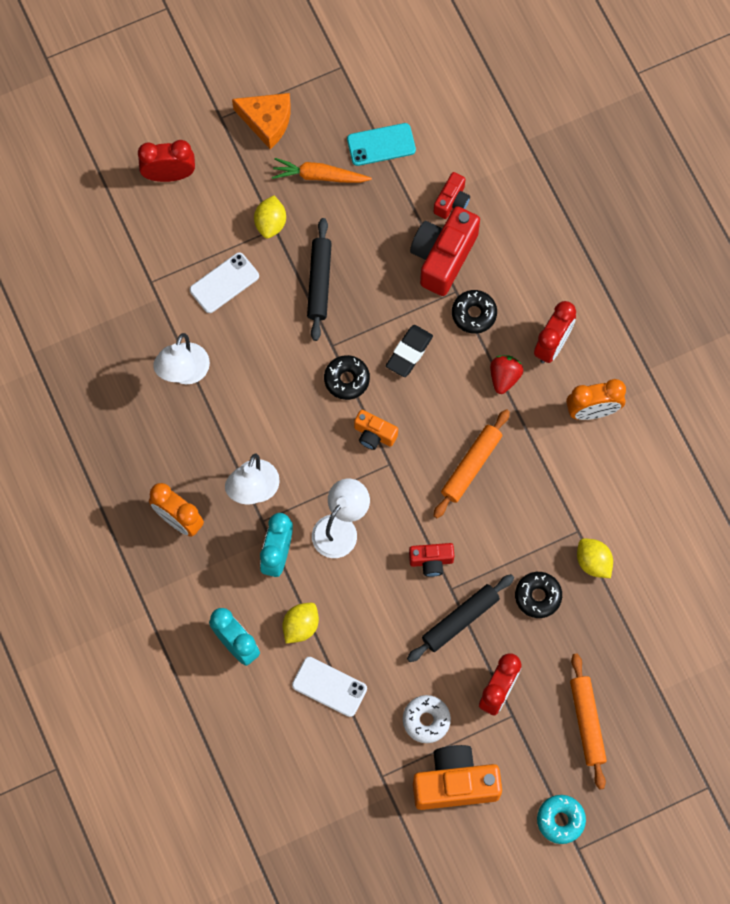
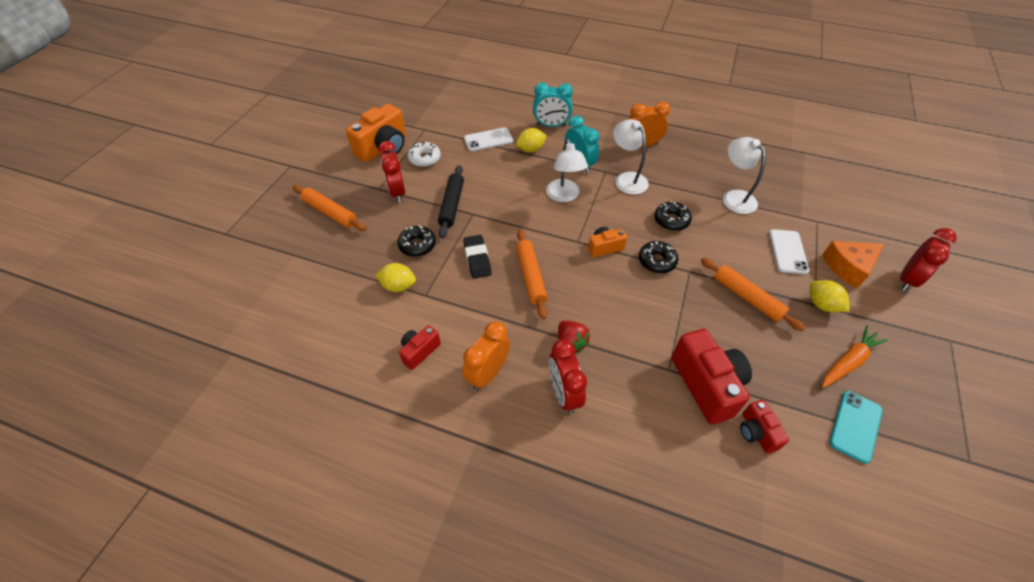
camera: 135 degrees right, 20 degrees down
orange cheese [232,93,290,149] -> orange cheese moved to [822,241,884,289]
yellow lemon [283,603,319,643] -> yellow lemon turned 75 degrees clockwise [516,128,547,152]
black rolling pin [307,218,332,341] -> orange rolling pin [701,258,805,331]
black eraser [386,325,433,377] -> black eraser moved to [463,235,492,279]
red camera [409,543,454,577] -> red camera moved to [399,325,441,370]
black donut [452,290,497,334] -> black donut moved to [654,201,692,231]
turquoise donut [537,795,586,844] -> none

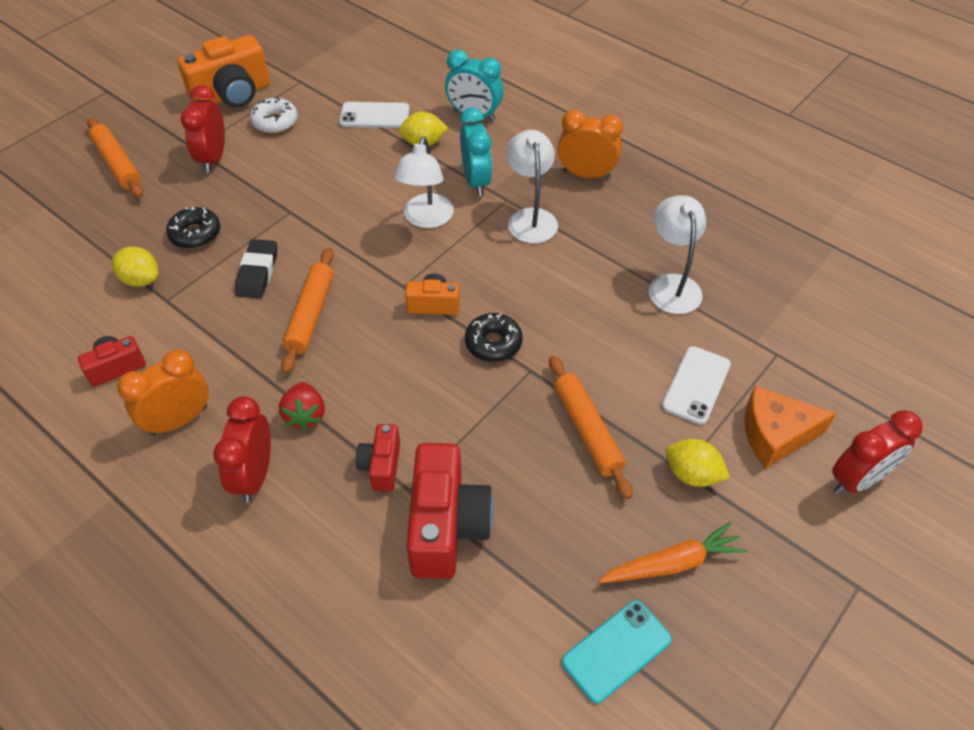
camera: 20 degrees right, 0 degrees up
black rolling pin [438,165,464,238] -> none
black donut [654,201,692,231] -> none
red camera [740,400,789,454] -> red camera moved to [356,424,400,492]
yellow lemon [810,280,849,313] -> yellow lemon turned 45 degrees counterclockwise [666,439,730,487]

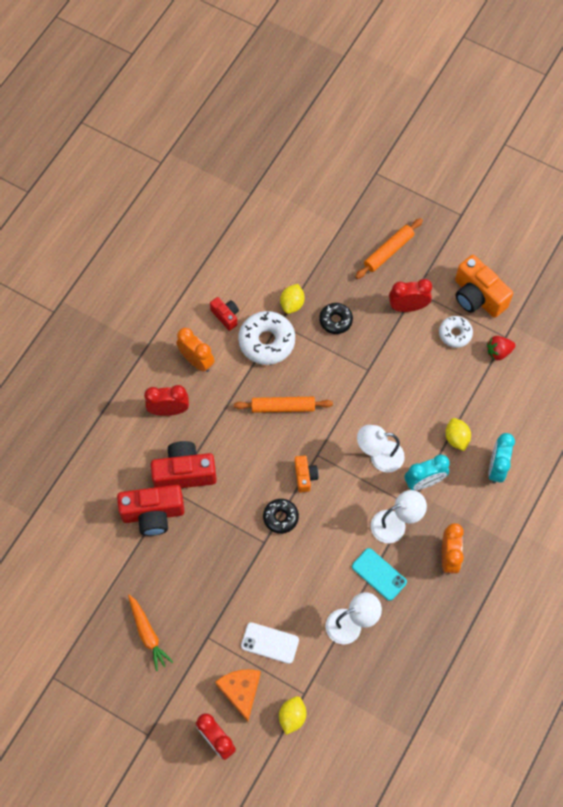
camera: 80 degrees right, 15 degrees up
black eraser [235,239,277,299] -> none
red strawberry [279,382,325,430] -> red strawberry moved to [487,336,516,360]
white phone [339,102,409,128] -> none
red camera [356,424,400,492] -> red camera [151,441,217,488], size x1.88
orange rolling pin [549,356,633,499] -> none
turquoise phone [562,600,672,703] -> turquoise phone moved to [352,548,407,601]
yellow lemon [666,439,730,487] -> yellow lemon moved to [279,696,306,735]
none -> white donut [238,311,295,365]

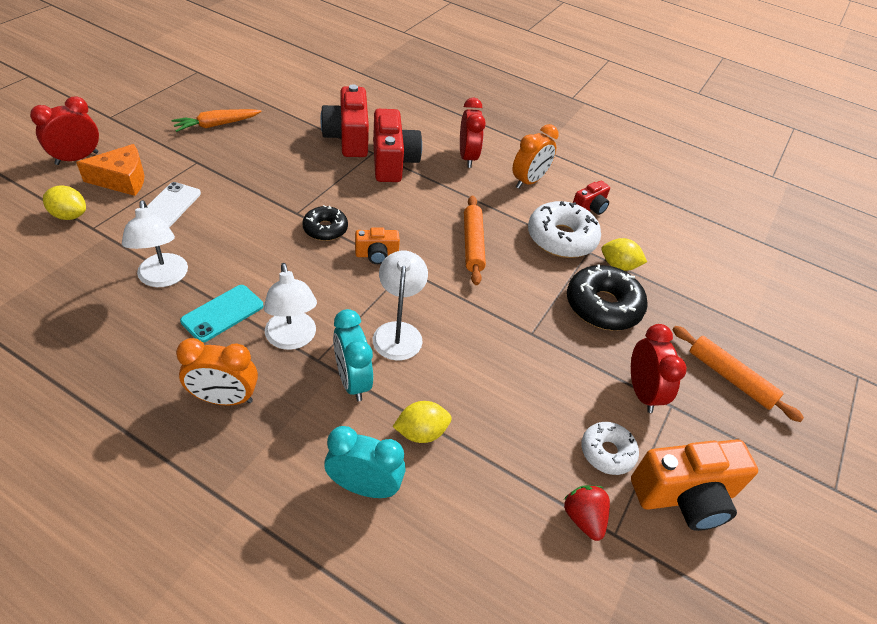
camera: 85 degrees right, 20 degrees down
black donut [319,303,353,334] -> black donut [567,264,648,331], size x1.68
orange camera [455,255,513,318] -> orange camera turned 150 degrees counterclockwise [631,439,758,531]

